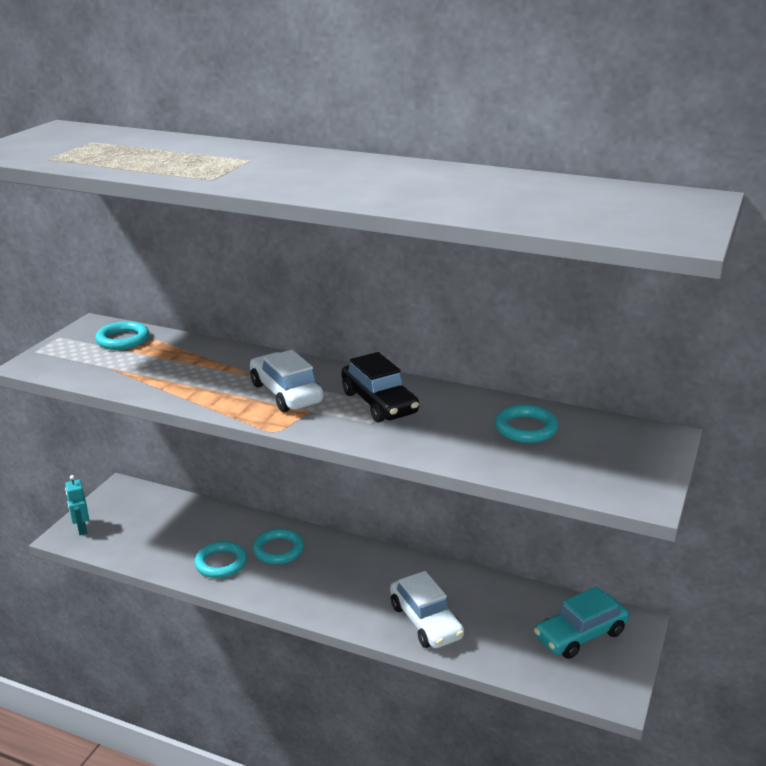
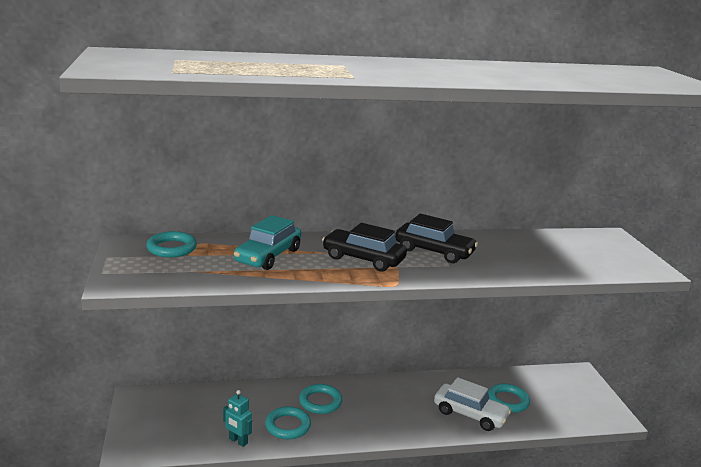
camera: 35 degrees left, 5 degrees down
turquoise robot [65,475,89,535] -> turquoise robot moved to [223,390,252,447]
white car [250,350,323,412] -> black car [322,223,407,271]
turquoise ring [495,404,558,443] -> turquoise ring moved to [488,383,530,413]
turquoise car [534,586,629,659] -> turquoise car moved to [234,215,301,270]

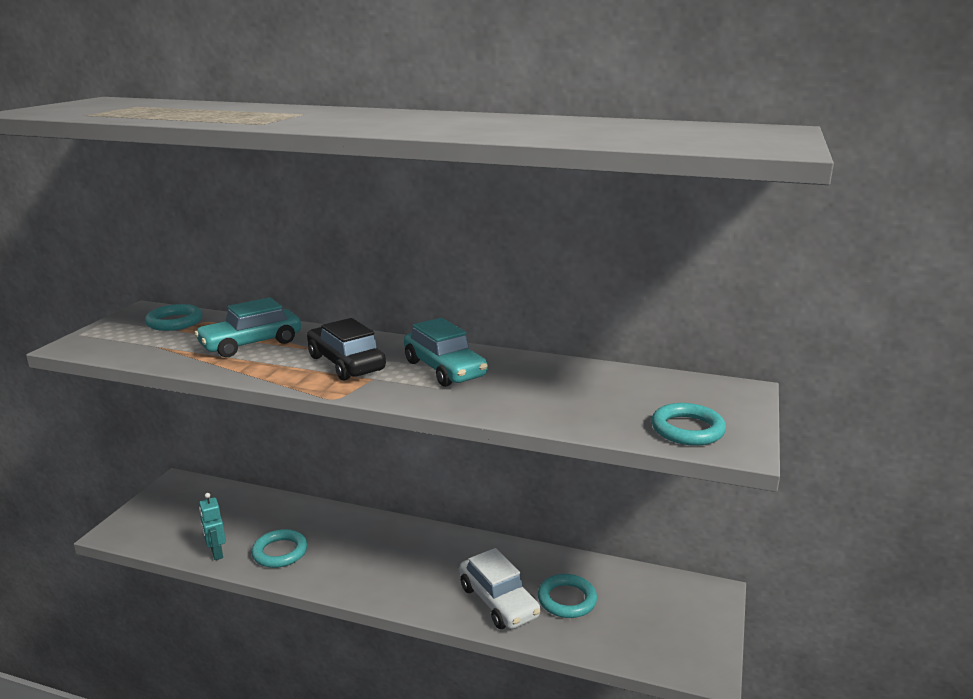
camera: 30 degrees right, 0 degrees up
turquoise ring [299,384,342,414] -> turquoise ring moved to [651,403,726,446]
black car [395,214,478,263] -> turquoise car [404,318,488,387]

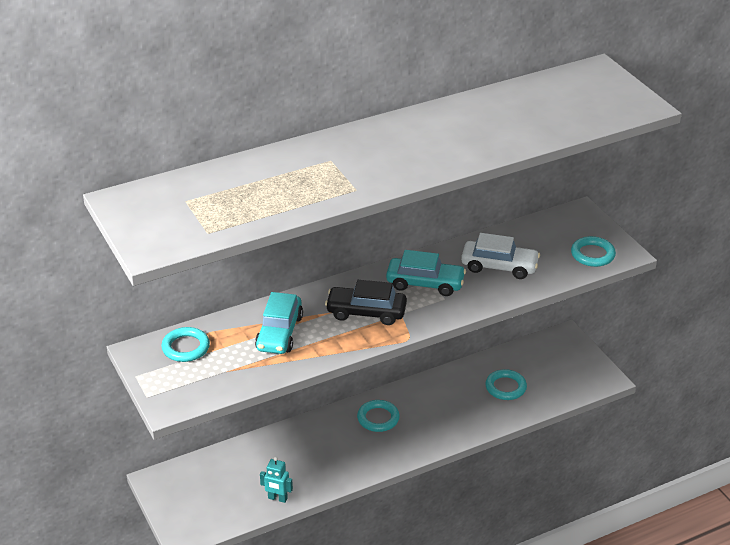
camera: 45 degrees left, 15 degrees up
turquoise ring [251,529,307,568] -> turquoise ring moved to [357,400,400,432]
white car [459,548,541,629] -> white car moved to [461,233,540,279]

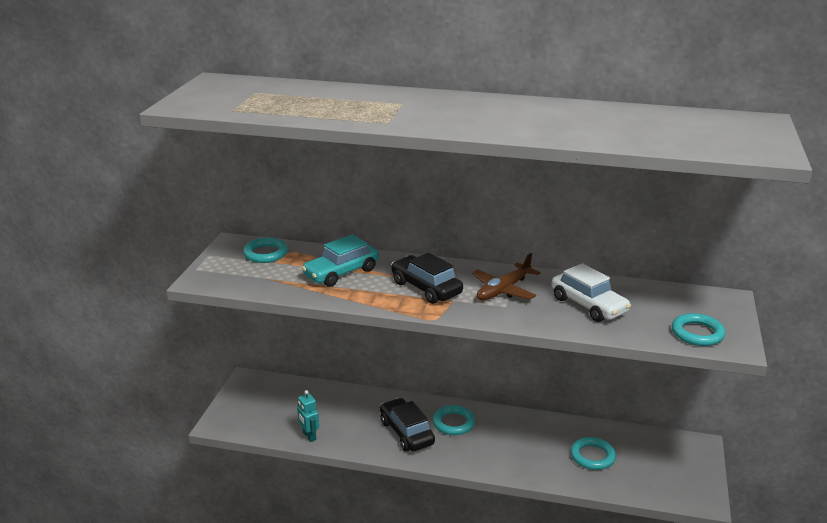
camera: 40 degrees right, 10 degrees down
turquoise car [386,250,466,296] -> brown plane [472,253,540,300]
none -> black car [380,398,435,451]

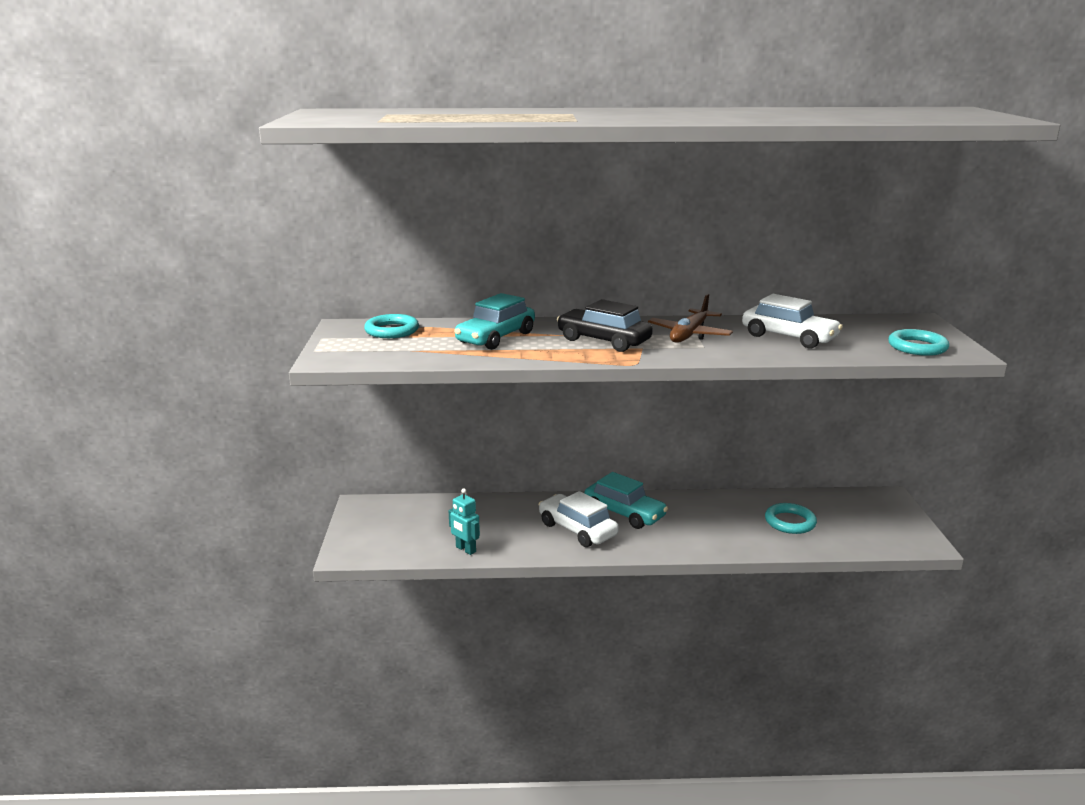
camera: 15 degrees left, 5 degrees down
black car [380,398,435,451] -> white car [538,491,619,547]
turquoise ring [433,405,475,435] -> turquoise car [584,472,668,529]

